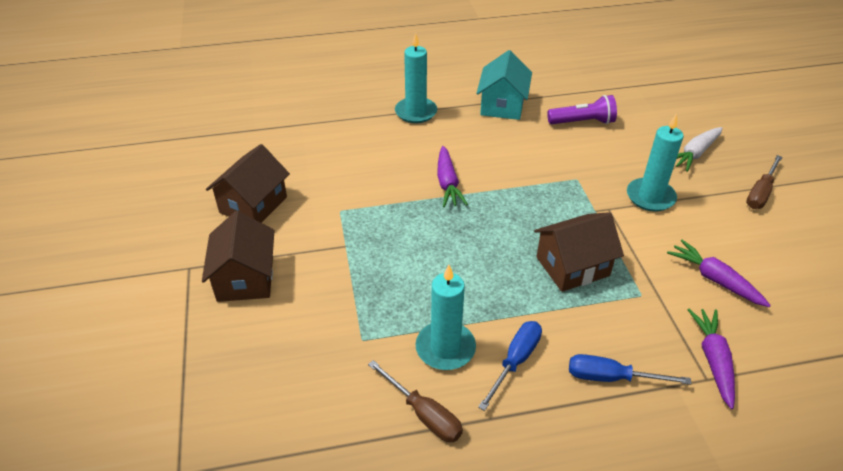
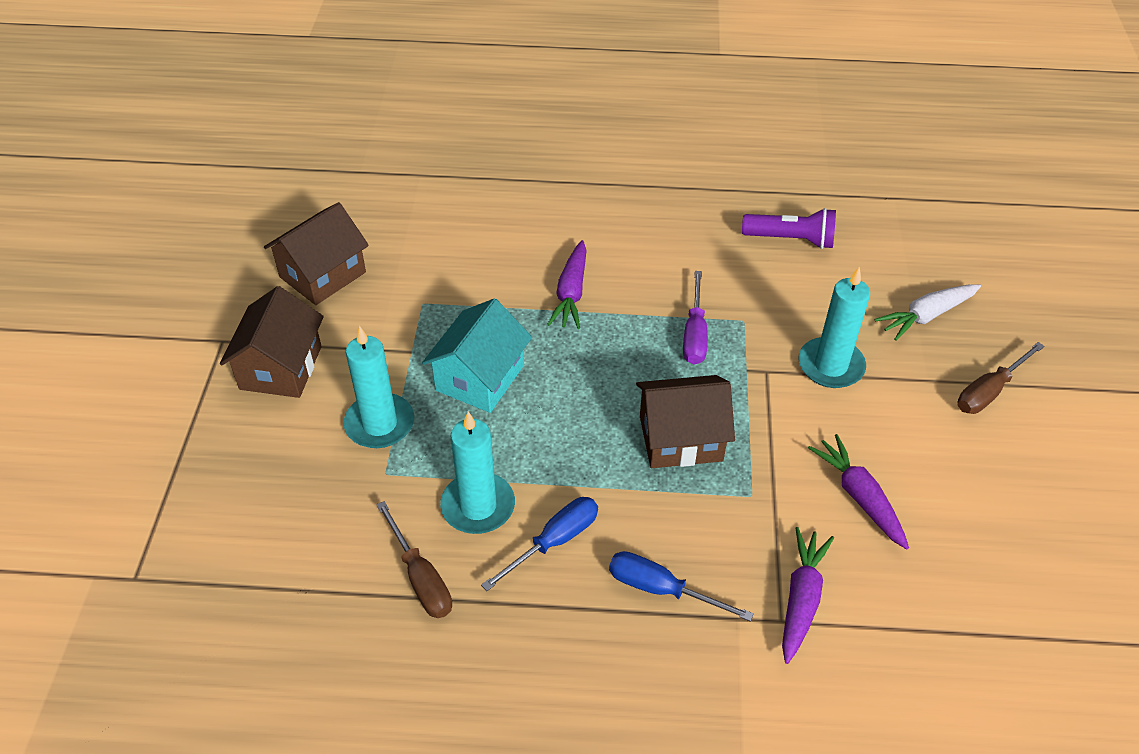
camera: 15 degrees right, 5 degrees up
turquoise candle [395,33,437,123] -> turquoise candle moved to [344,326,414,448]
turquoise house [476,50,532,120] -> turquoise house moved to [422,298,532,413]
none -> purple screwdriver [683,271,708,365]

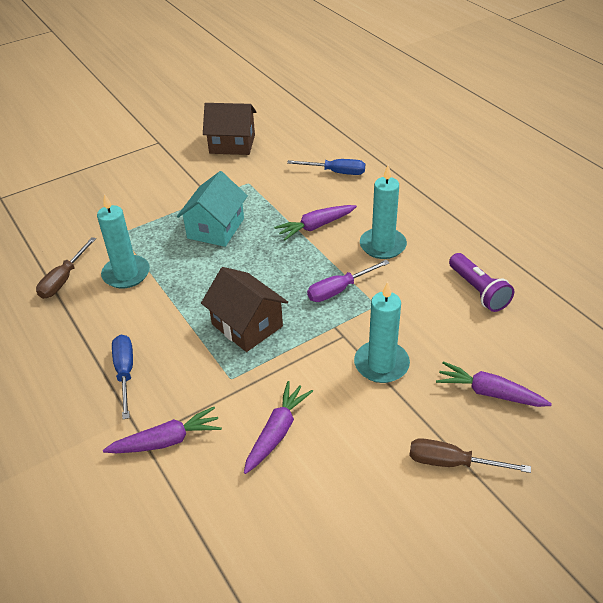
camera: 55 degrees right, 5 degrees down
brown house [220,286,324,398] -> none
turquoise candle [344,326,414,448] -> turquoise candle moved to [360,165,407,259]
turquoise house [422,298,532,413] -> turquoise house turned 60 degrees counterclockwise [177,171,248,247]
blue screwdriver [481,497,598,591] -> blue screwdriver moved to [287,159,365,175]
white carrot [874,284,981,341] -> purple carrot [436,361,552,407]

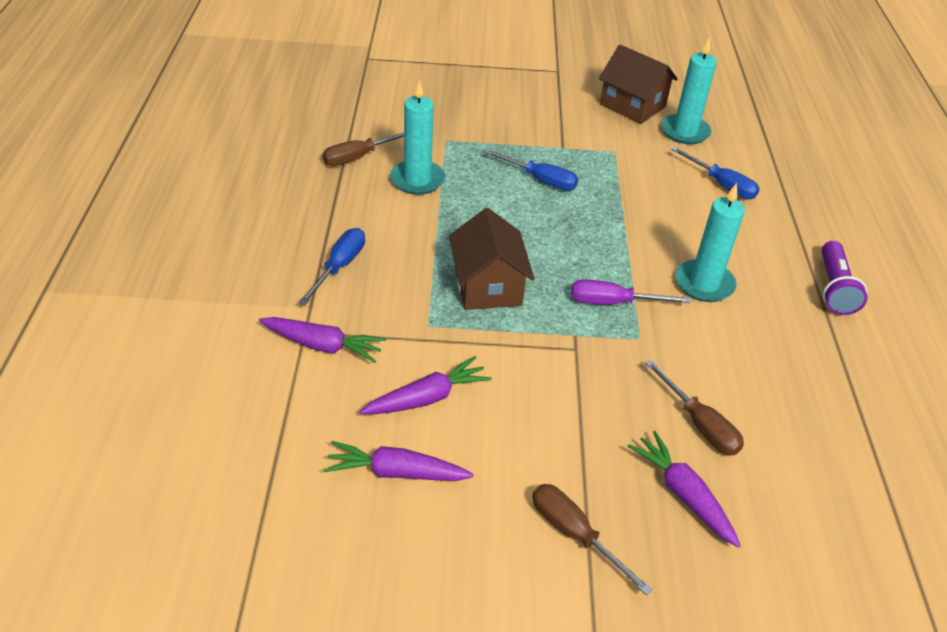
camera: 30 degrees right, 0 degrees up
turquoise house [177,171,248,247] -> blue screwdriver [484,149,578,191]
purple carrot [274,205,357,240] -> purple carrot moved to [324,441,474,481]
turquoise candle [354,282,410,383] -> turquoise candle moved to [661,37,717,144]
purple flashlight [449,253,514,312] -> purple flashlight moved to [821,241,867,315]
none -> brown screwdriver [645,360,744,455]

